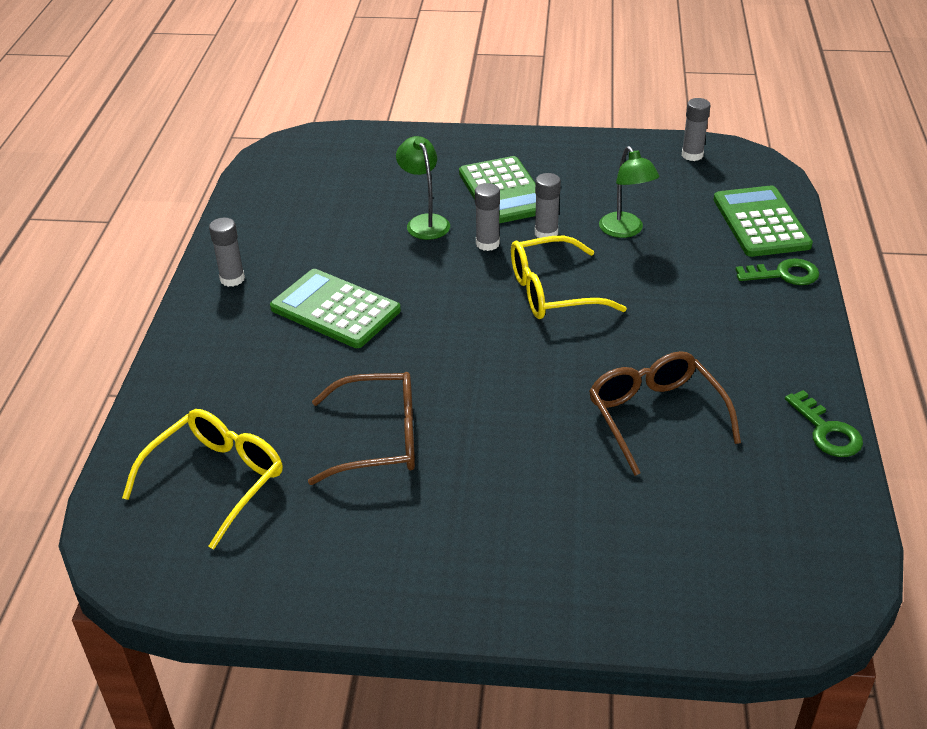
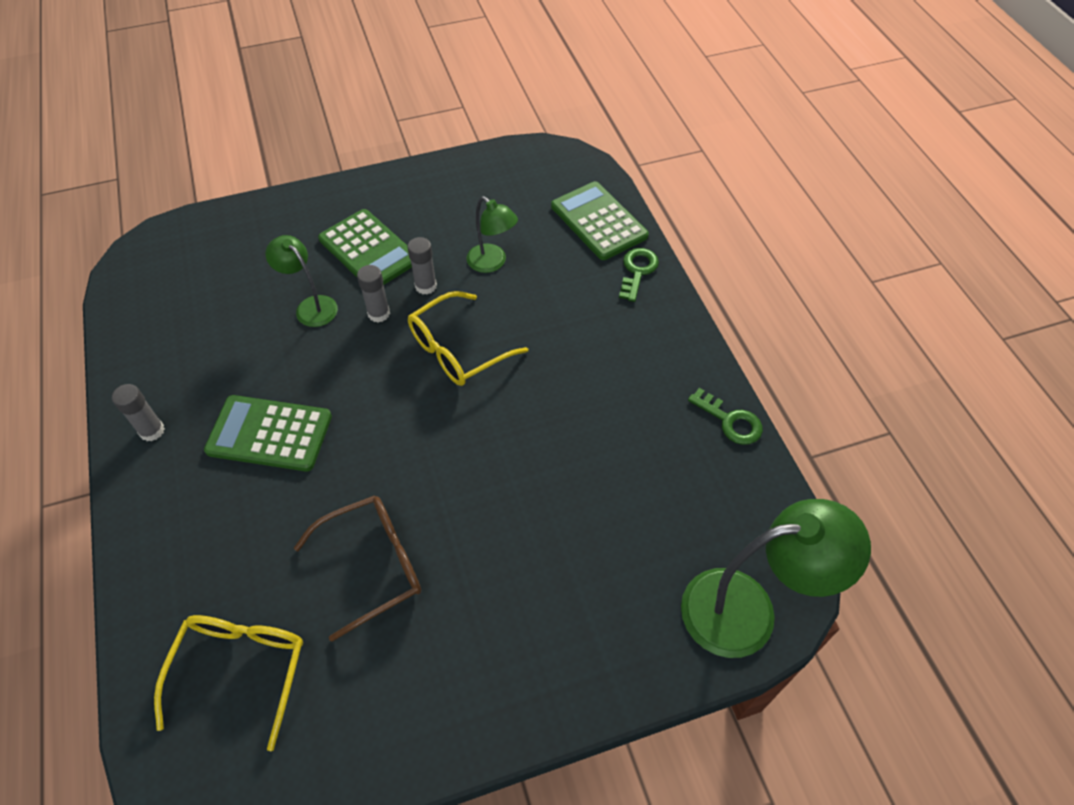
camera: 25 degrees left, 15 degrees up
brown glasses [589,351,741,476] -> none
grey glue stick [682,98,711,161] -> none
green key [735,258,819,285] -> green key turned 45 degrees counterclockwise [619,248,659,302]
none -> green lamp [681,499,871,658]

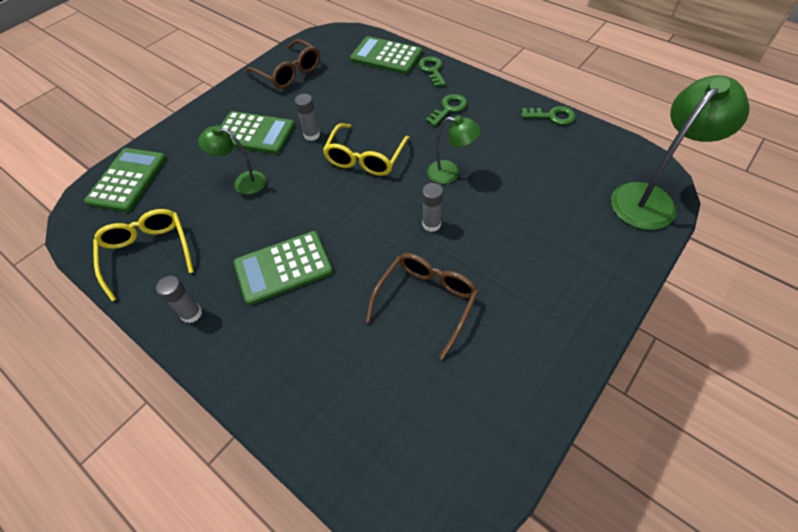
camera: 30 degrees left, 0 degrees up
yellow glasses [154,615,303,752] -> yellow glasses moved to [93,209,194,301]
grey glue stick [357,265,390,322] -> grey glue stick moved to [422,183,443,232]
green lamp [467,196,518,273] -> green lamp moved to [427,115,481,184]
none -> green calculator [84,148,166,212]
none -> brown glasses [245,39,320,89]
none -> green key [426,94,467,126]

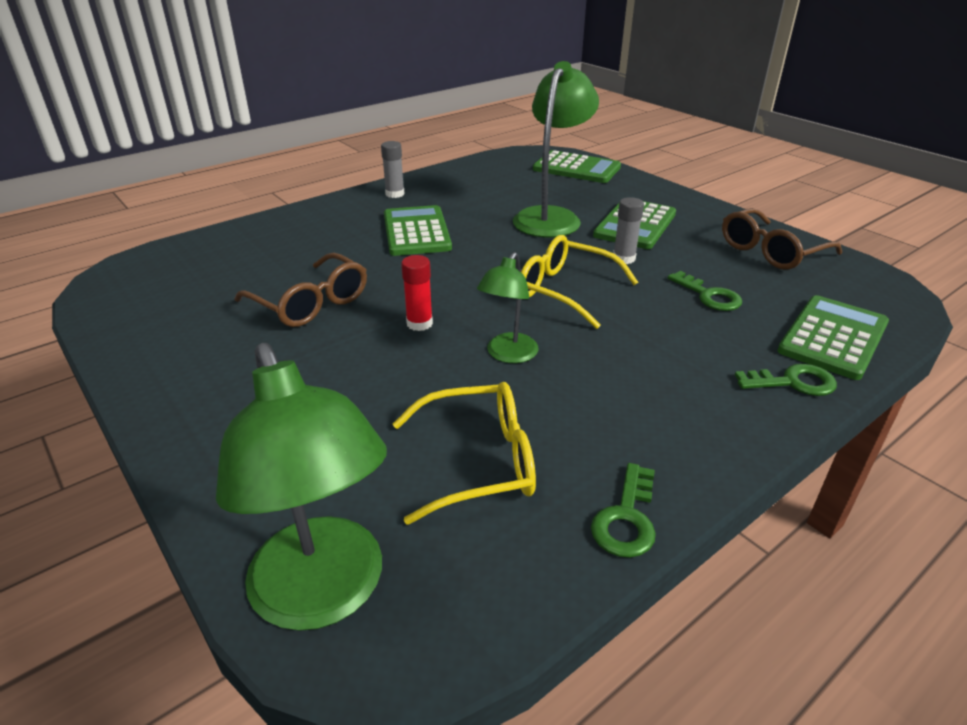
camera: 100 degrees right, 20 degrees down
yellow glasses [93,209,194,301] -> yellow glasses moved to [393,382,536,525]
green lamp [198,126,266,195] -> green lamp [513,61,599,237], size x1.78
grey glue stick [422,183,443,232] -> red glue stick [401,255,433,331]
green key [426,94,467,126] -> green key moved to [668,271,742,311]

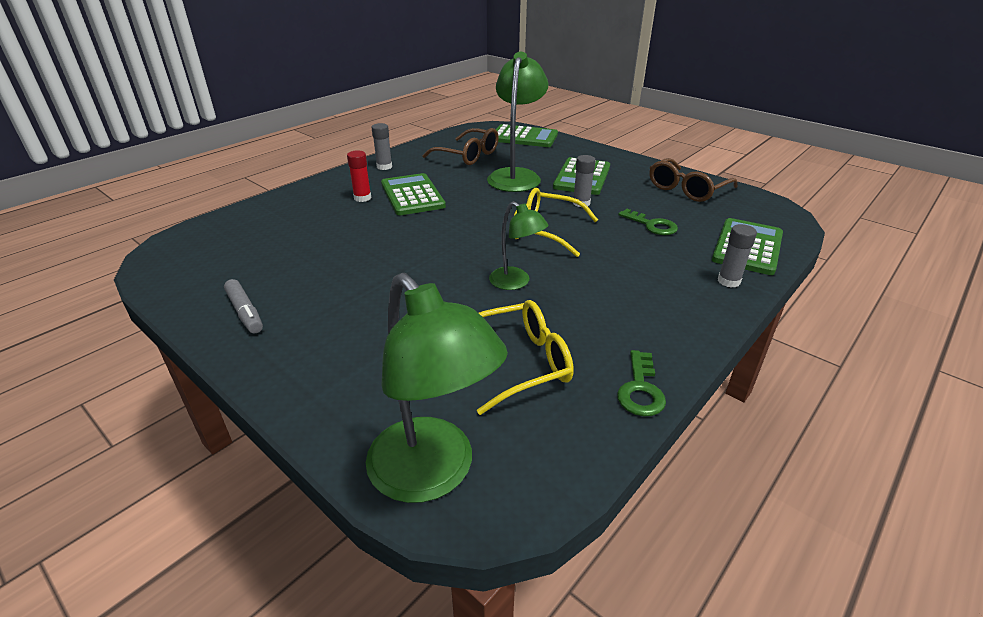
camera: 10 degrees left, 0 degrees up
brown glasses [235,253,367,327] -> brown glasses moved to [422,128,499,165]
red glue stick [401,255,433,331] -> red glue stick moved to [347,150,372,202]
green lamp [477,252,538,363] -> green lamp turned 60 degrees counterclockwise [489,201,549,290]
green key [735,364,837,396] -> grey glue stick [718,224,757,288]
none -> grey marker [224,279,263,333]

